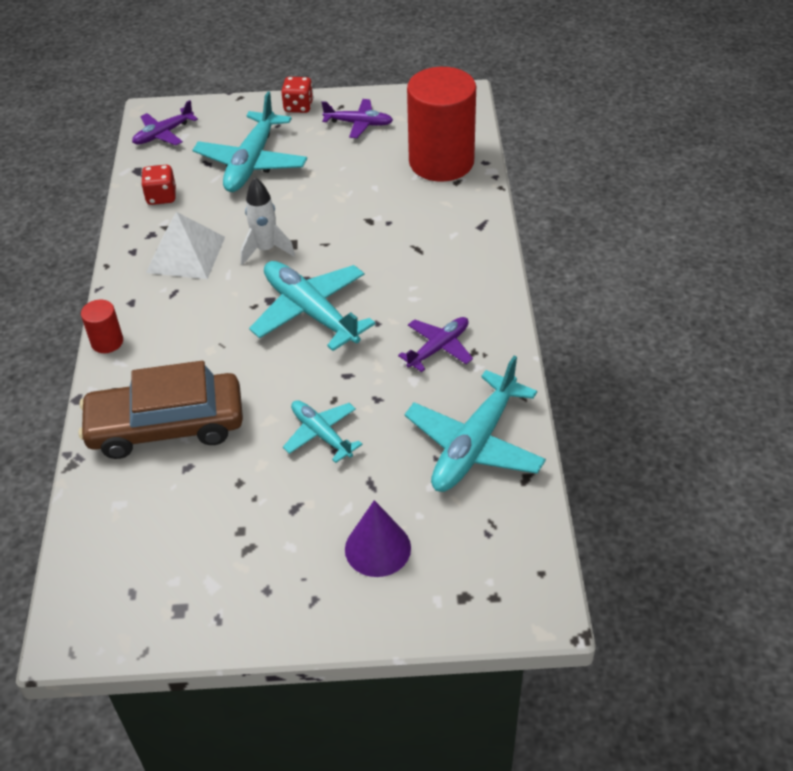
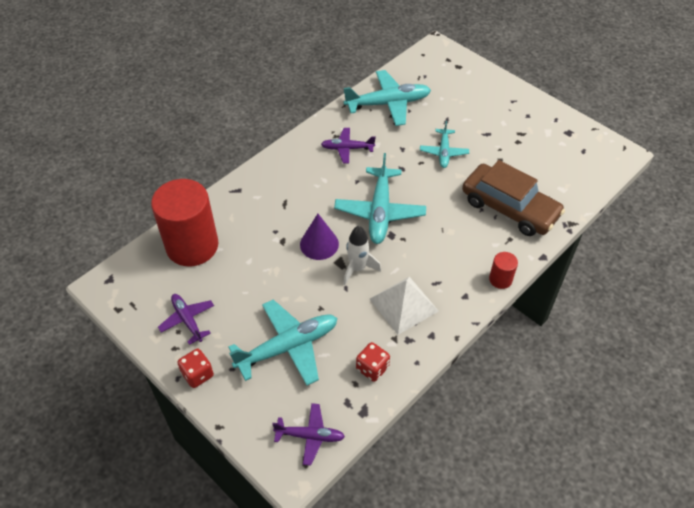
camera: 135 degrees left, 5 degrees up
purple cone [345,500,411,577] -> purple cone moved to [300,214,339,260]

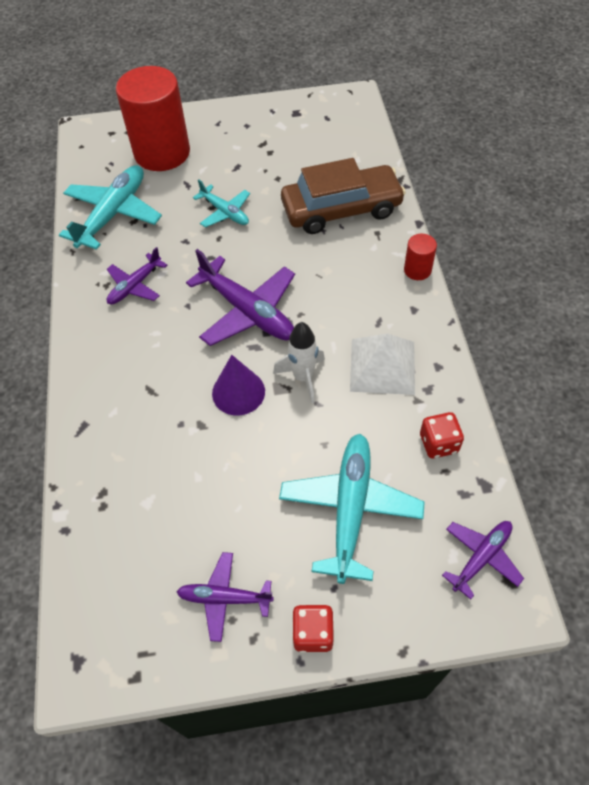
camera: 50 degrees left, 5 degrees up
red cylinder [151,179,219,266] -> red cylinder moved to [116,66,190,171]
turquoise plane [334,153,426,244] -> purple plane [186,249,295,346]

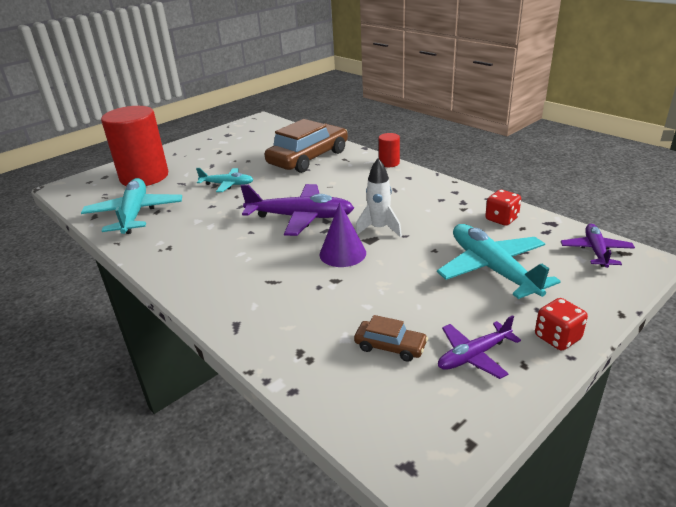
camera: 35 degrees left, 25 degrees down
purple plane [107,247,168,304] -> none
white pyramid [350,333,415,395] -> none
none -> brown car [354,315,428,362]

